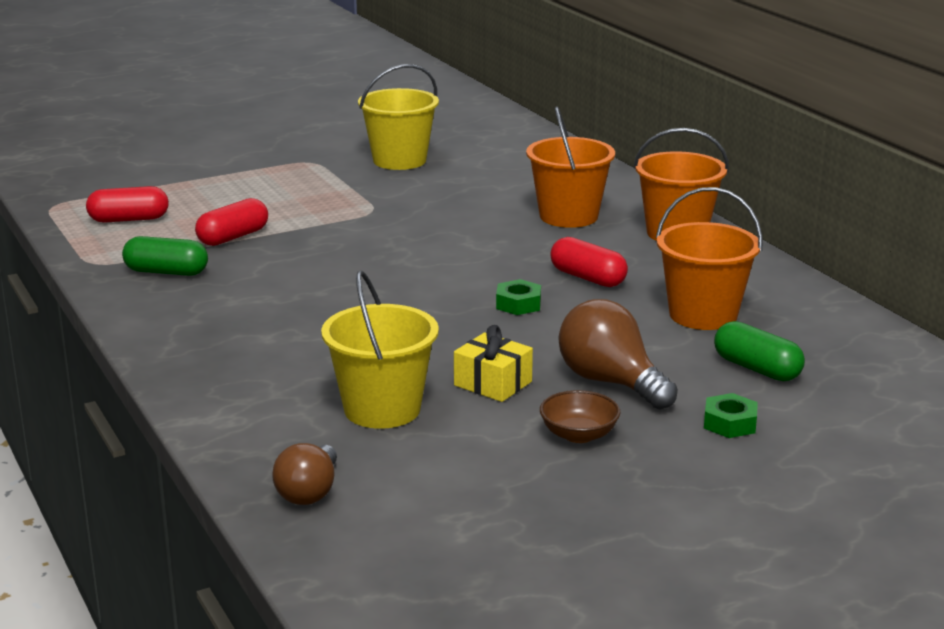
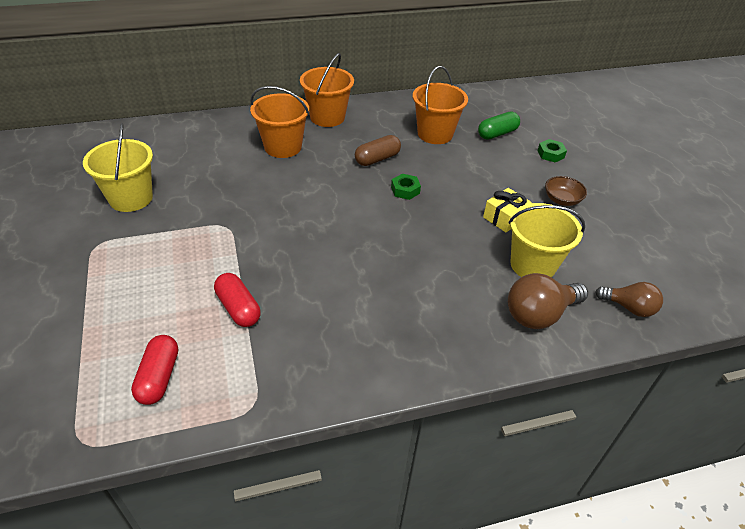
camera: 80 degrees left, 20 degrees up
green capsule [122,236,208,276] -> none
red capsule [550,237,628,287] -> brown capsule [355,135,401,166]
brown light bulb [559,299,678,410] -> brown light bulb moved to [508,273,588,329]

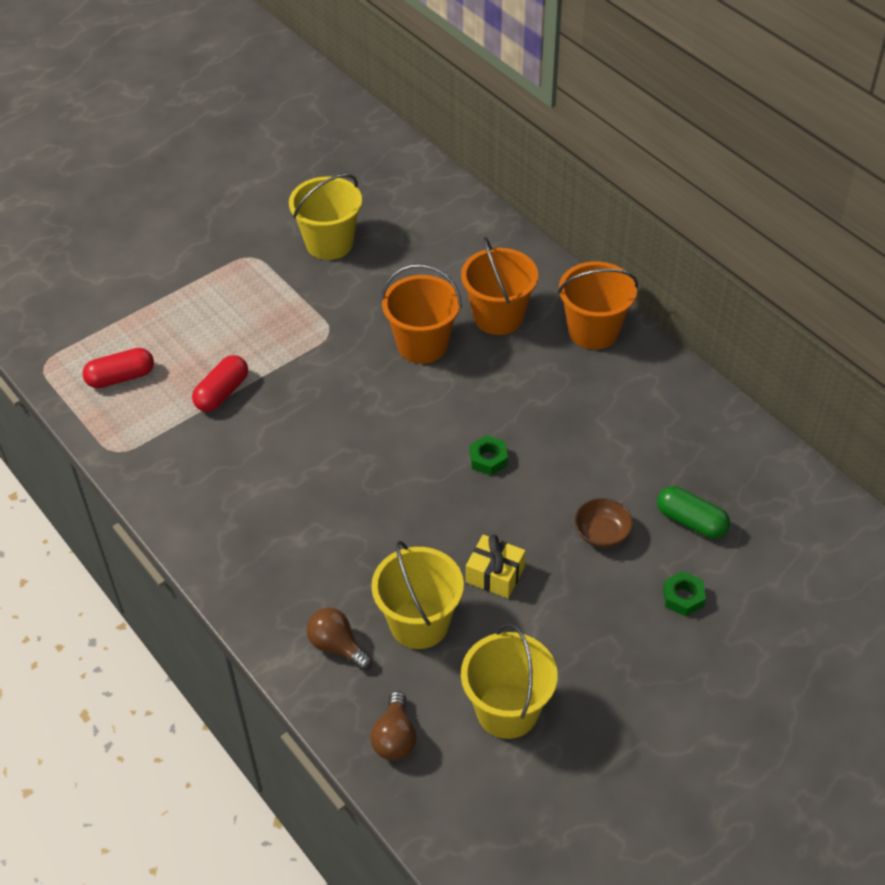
camera: 70 degrees right, 5 degrees up
brown capsule [355,135,401,166] -> none
orange bucket [413,66,468,144] -> orange bucket moved to [381,264,462,364]
brown light bulb [508,273,588,329] -> brown light bulb [306,608,372,670], size x0.65
brown bowl [545,176,587,206] -> brown bowl moved to [575,498,633,548]
none -> yellow bucket [461,624,558,739]

